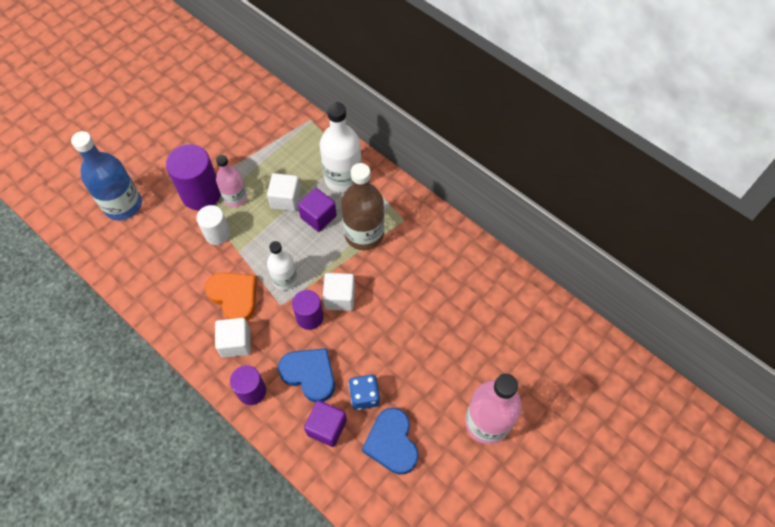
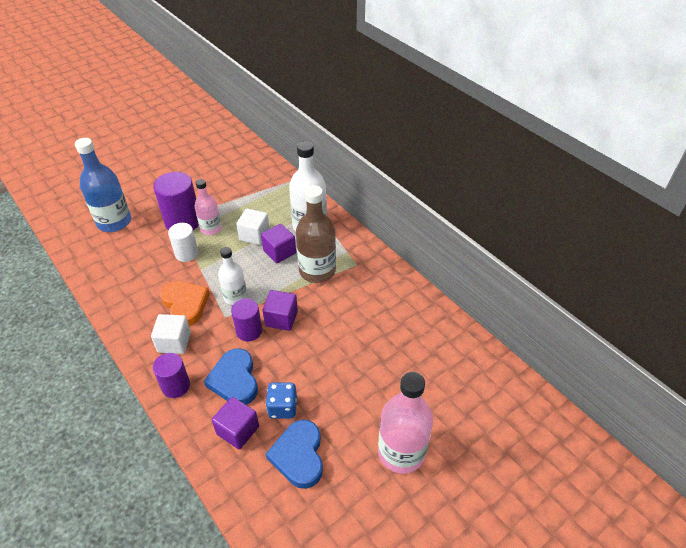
camera: 10 degrees right, 15 degrees down
blue heart [278,348,335,403] -> blue heart turned 150 degrees counterclockwise [204,348,258,405]
white cube [323,273,355,311] -> purple cube [262,290,298,331]

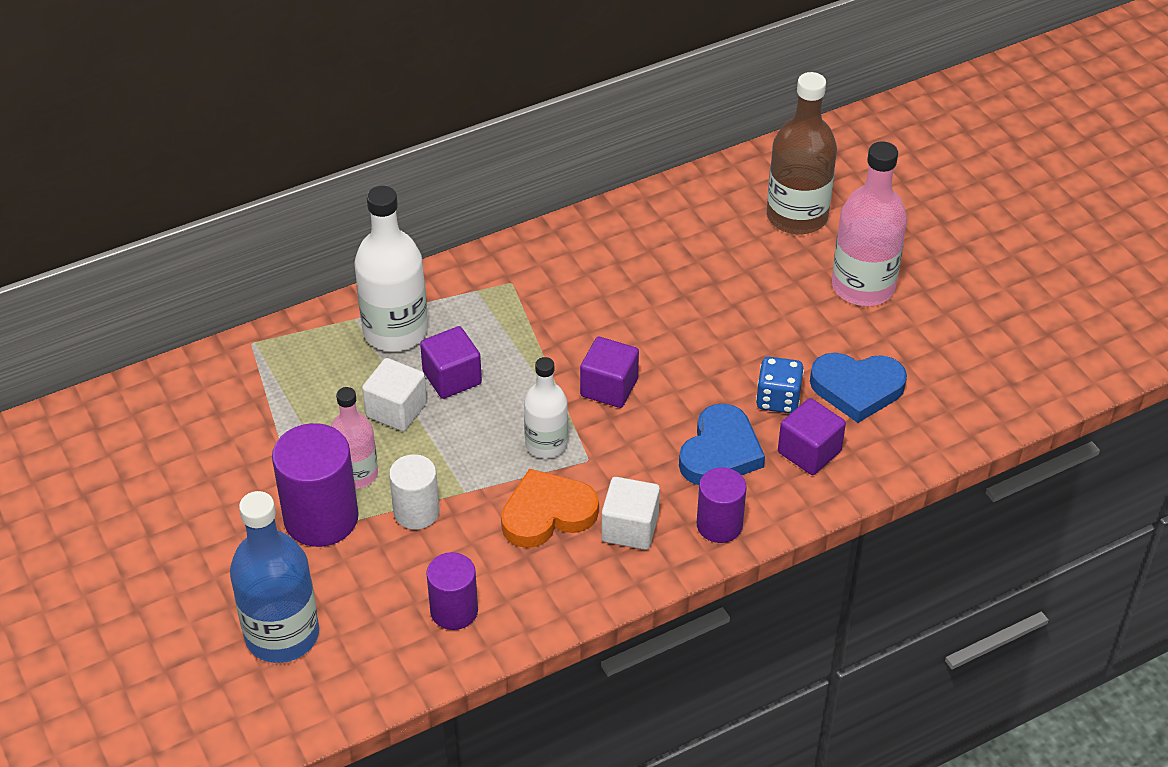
camera: 80 degrees left, 0 degrees up
blue heart [204,348,258,405] -> blue heart turned 60 degrees counterclockwise [679,403,765,485]
purple cylinder [231,298,262,341] -> purple cylinder moved to [426,552,478,630]
brown bottle [296,185,336,283] -> brown bottle moved to [767,72,837,235]

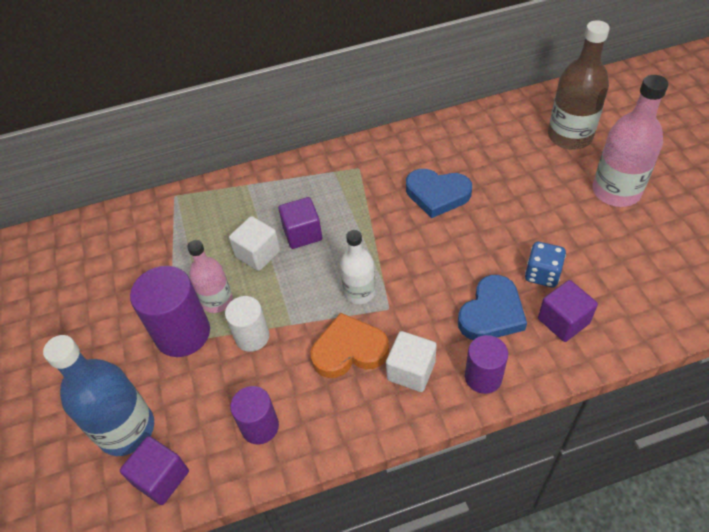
camera: 15 degrees right, 5 degrees up
white bottle [354,186,428,351] -> none
purple cube [580,337,639,408] -> purple cube moved to [120,436,189,505]
blue heart [810,353,907,423] -> blue heart moved to [406,169,472,218]

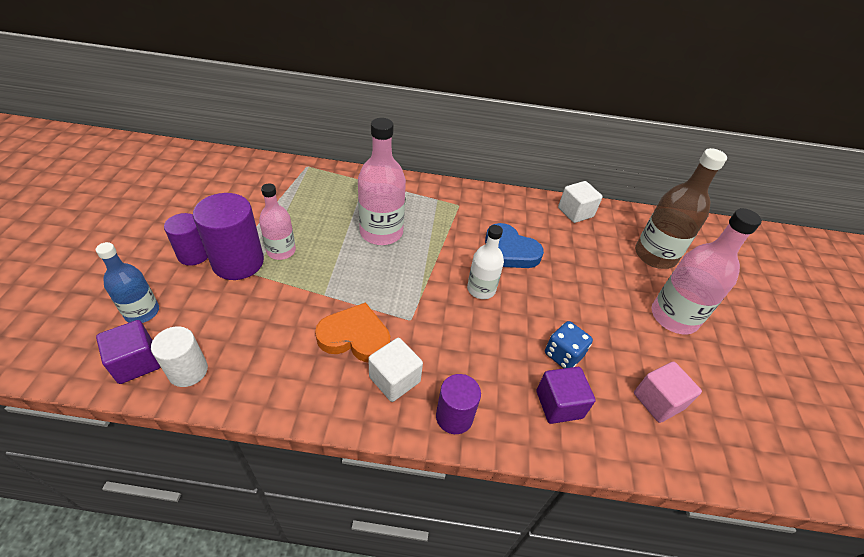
camera: 15 degrees right, 5 degrees down
blue bottle [43,335,154,456] -> blue bottle [96,242,159,323], size x0.62
white cylinder [225,296,269,352] -> white cylinder moved to [151,326,208,387]
white cube [229,216,280,271] -> white cube moved to [558,181,603,223]
purple cylinder [230,386,279,444] -> purple cylinder moved to [164,213,208,266]
purple cube [278,197,322,249] -> pink bottle [358,118,406,245]
white bottle [340,230,376,304] -> white bottle moved to [467,225,504,299]
blue heart [458,275,527,340] -> none
none -> pink cube [634,362,702,423]

